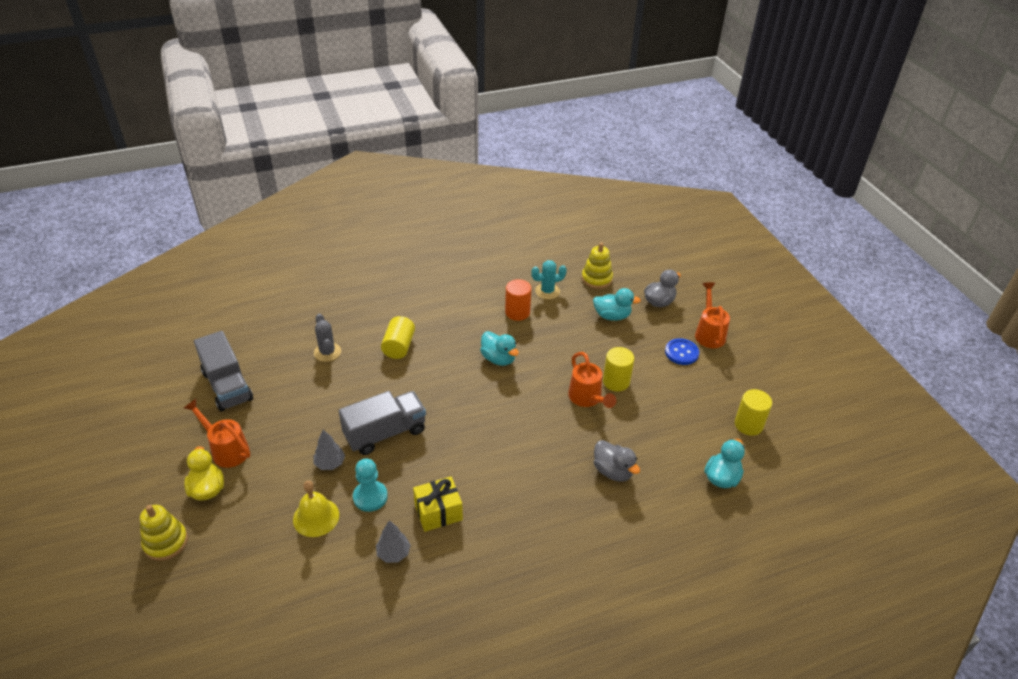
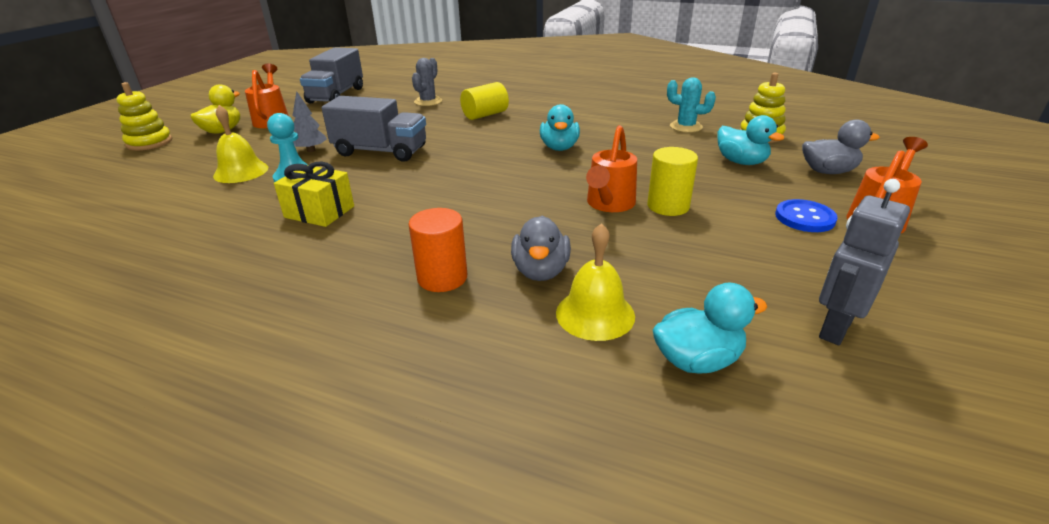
camera: 45 degrees right, 10 degrees down
grey tree [376,520,411,563] -> none
orange cylinder [505,279,532,321] -> orange cylinder moved to [408,208,467,292]
yellow cylinder [735,389,772,436] -> grey robot [819,179,910,345]
none -> yellow bell [556,223,635,341]

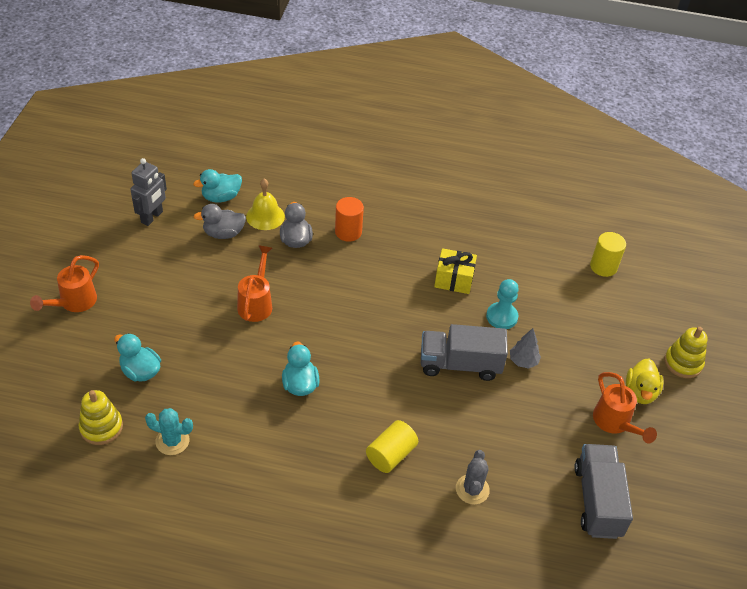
camera: 165 degrees right, 15 degrees up
yellow bell [213,105,268,183] -> none
yellow cylinder [647,147,698,216] -> yellow cylinder moved to [590,232,626,277]
blue button [775,199,838,232] -> none
grey duck [802,119,880,174] -> grey duck moved to [193,204,246,239]

